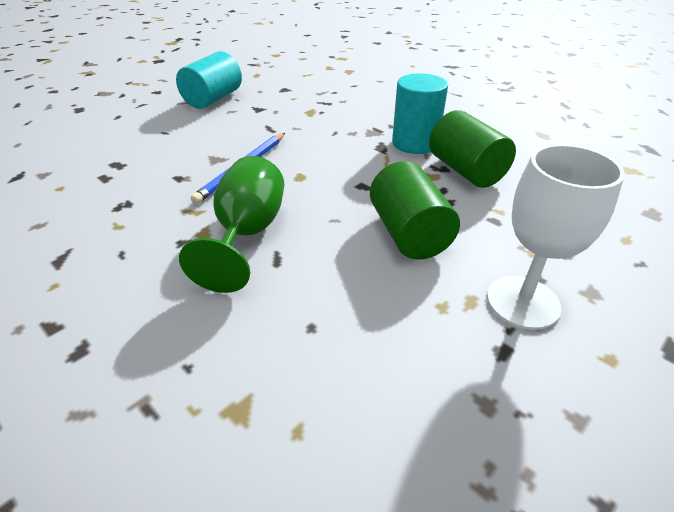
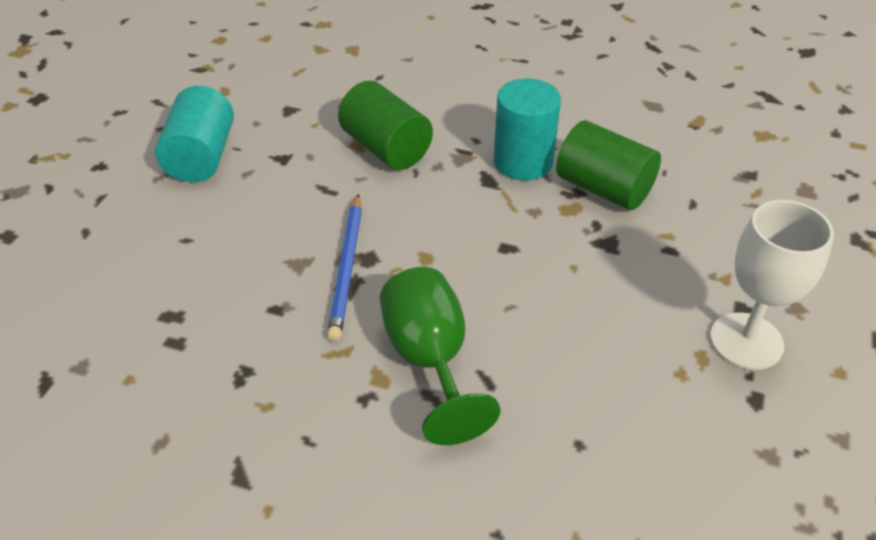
camera: 25 degrees left, 5 degrees up
green cylinder [370,161,460,259] -> green cylinder moved to [338,81,433,170]

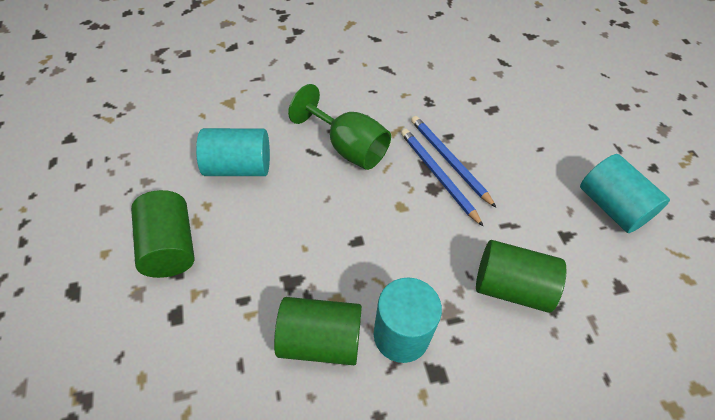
camera: 145 degrees right, 10 degrees up
white goblet [710,200,834,370] -> green cylinder [131,190,195,278]
none -> turquoise cylinder [196,128,270,176]
none -> blue pencil [411,116,496,208]

